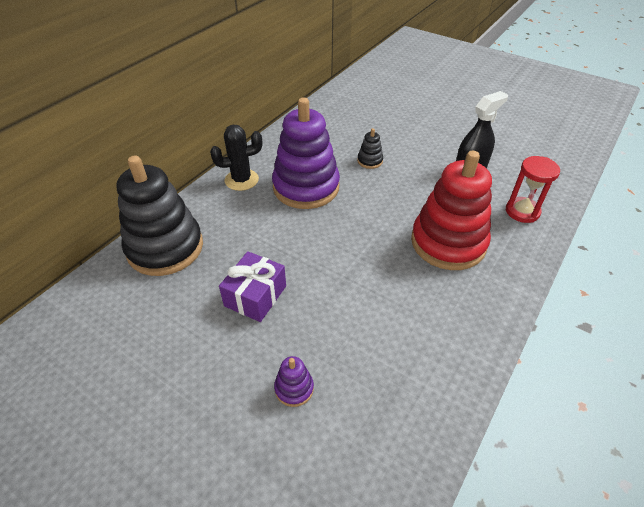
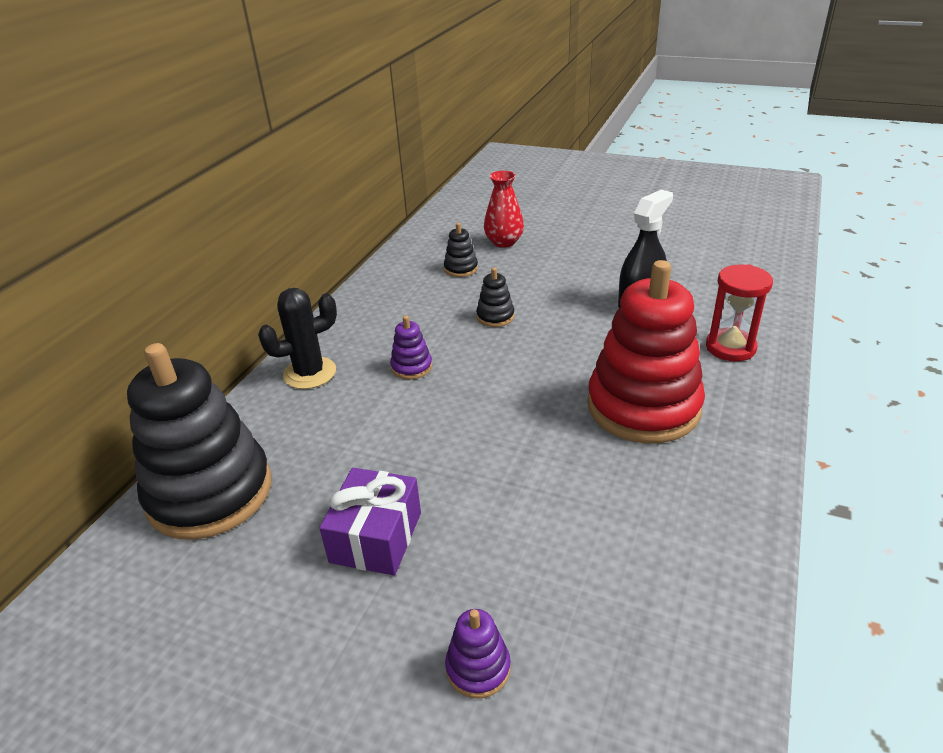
camera: 10 degrees left, 10 degrees down
purple stacking toy [272,98,340,209] -> purple stacking toy [390,316,432,380], size x0.41
none -> black stacking toy [444,223,478,277]
none -> red vase [484,171,524,248]

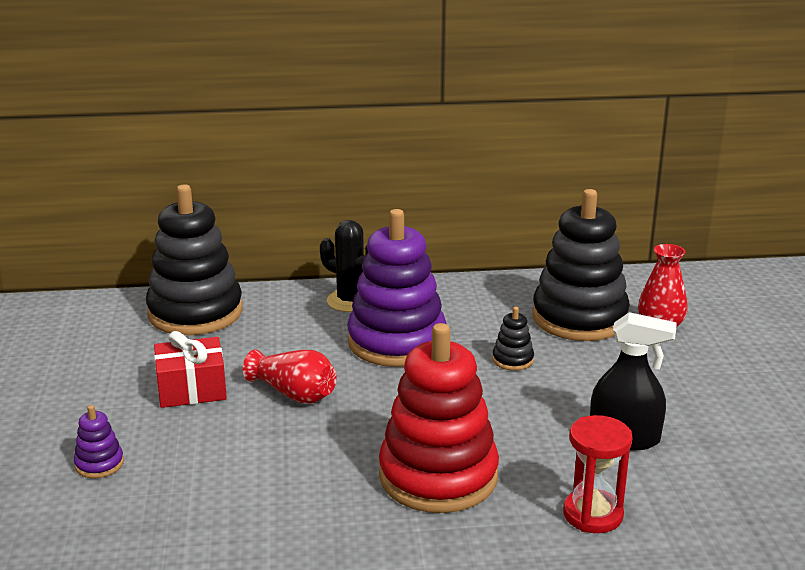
camera: 60 degrees right, 10 degrees down
purple gift [320,468,421,575] -> red gift [154,331,227,408]
purple stacking toy [390,316,432,380] -> purple stacking toy [347,209,446,367], size x2.45
black stacking toy [444,223,478,277] -> black stacking toy [532,189,630,341], size x2.45
none -> red vase [243,350,337,404]

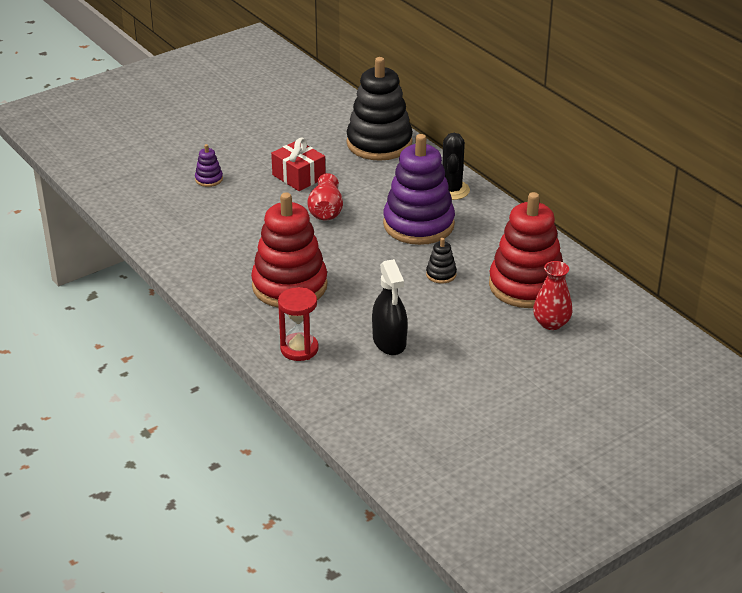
camera: 60 degrees right, 10 degrees up
black stacking toy [532,189,630,341] -> red stacking toy [489,192,566,308]

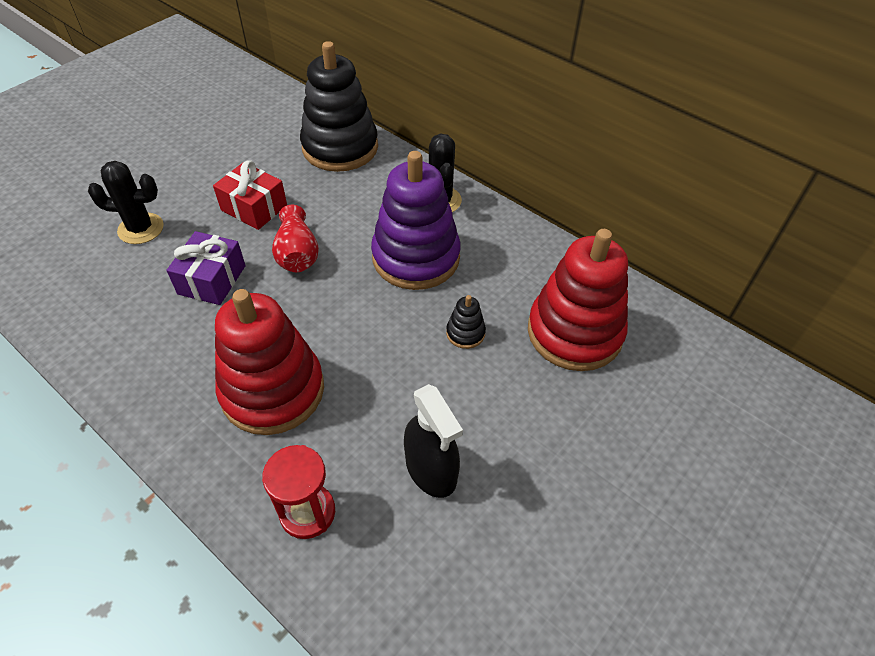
camera: 15 degrees left, 15 degrees up
purple stacking toy [195,144,223,187] -> black cactus [88,161,163,244]
red vase [533,261,573,330] -> none
none -> purple gift [166,231,246,305]

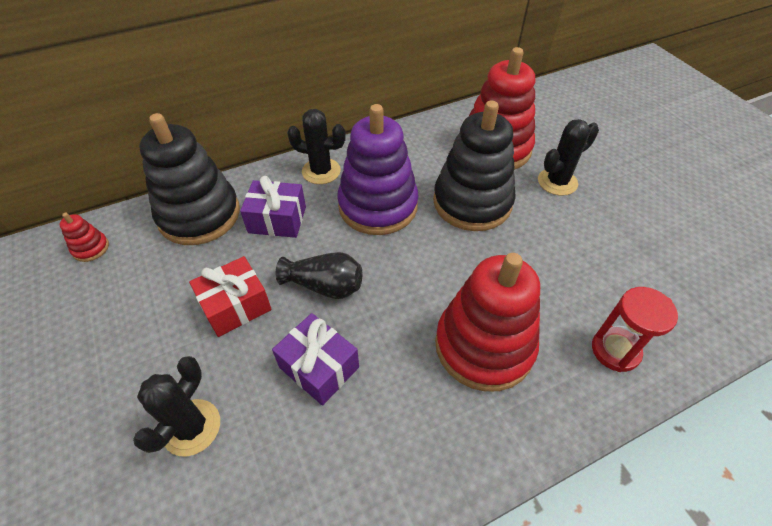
camera: 65 degrees left, 0 degrees up
red vase [272,205,319,272] -> black vase [276,252,362,299]
black spray bottle [404,384,463,498] -> none
black stacking toy [446,295,486,349] -> black stacking toy [433,101,516,231], size x2.45
none -> red stacking toy [60,213,109,262]
none -> purple gift [240,176,306,238]
none -> black cactus [538,119,599,196]

